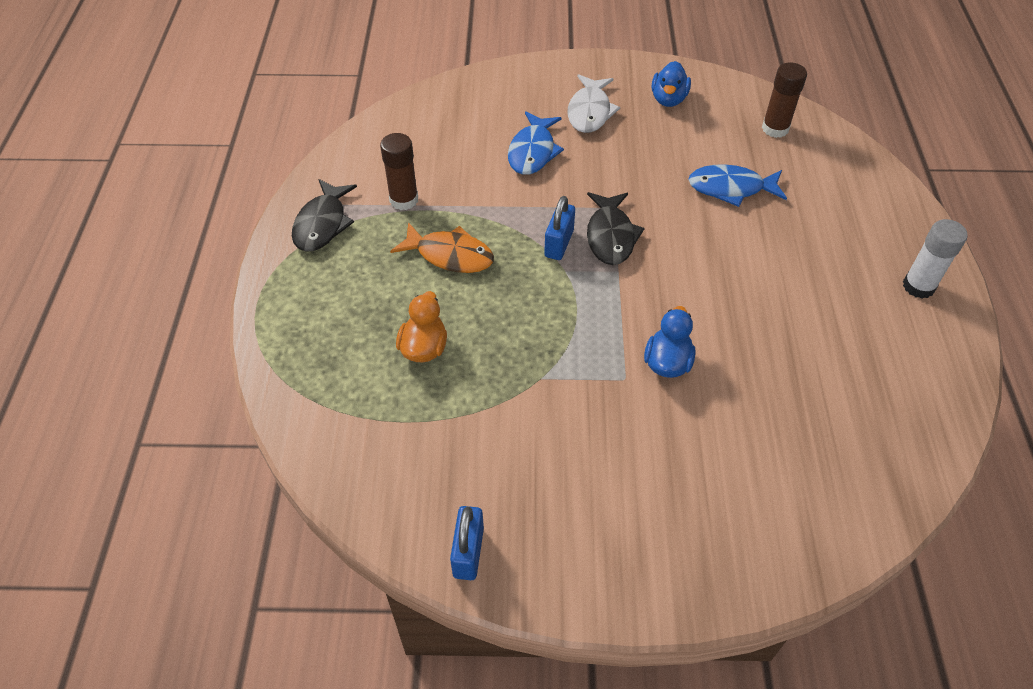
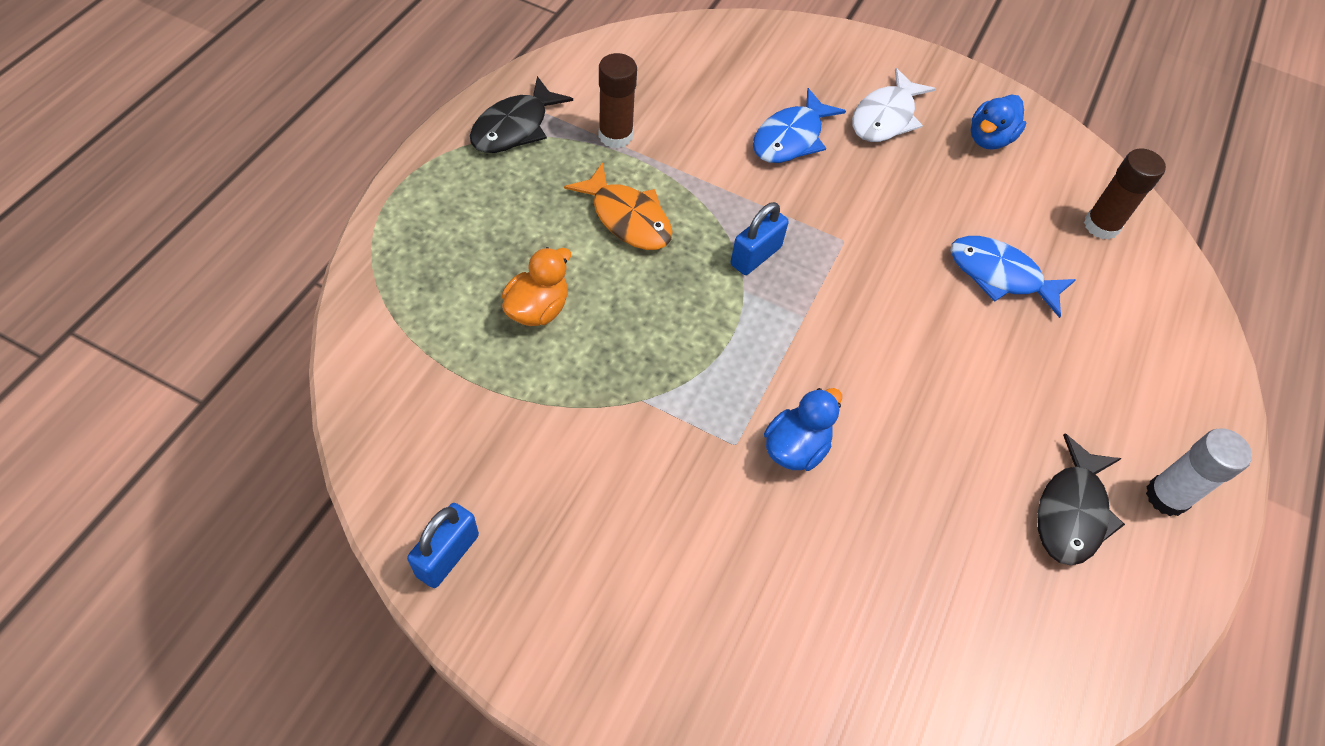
camera: 20 degrees right, 5 degrees up
black fish [587,192,645,265] -> black fish moved to [1037,434,1125,566]

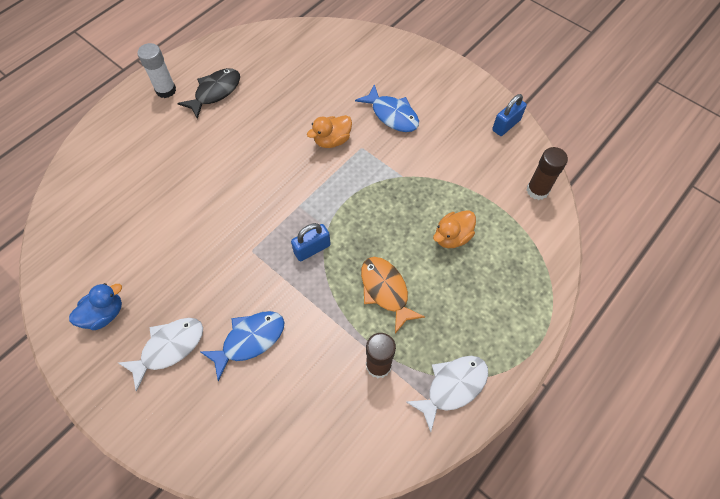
camera: 160 degrees left, 5 degrees up
black fish [470,76,573,153] -> white fish [406,356,488,432]
blue duck [764,388,842,471] -> orange duck [307,115,352,148]
blue fish [951,236,1076,318] -> blue fish moved to [355,84,419,132]
brown glue stick [1084,149,1166,240] -> brown glue stick moved to [527,147,568,200]

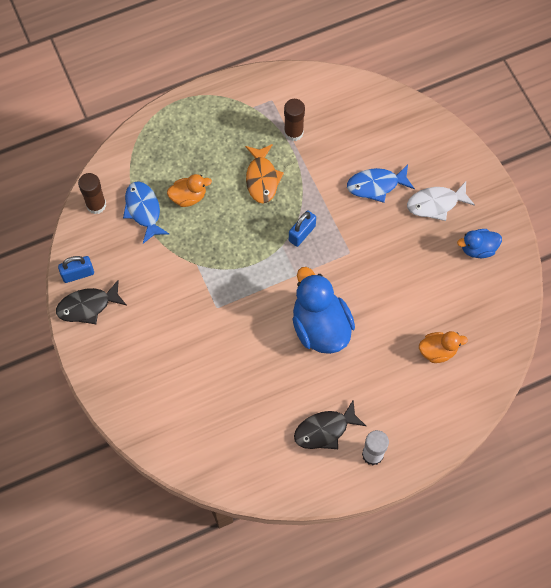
camera: 155 degrees left, 5 degrees up
blue padlock [291,223,331,261] -> blue padlock turned 45 degrees counterclockwise [289,211,316,247]
orange duck [307,115,352,148] -> orange duck moved to [419,331,468,363]
blue fish [355,84,419,132] -> blue fish moved to [123,181,169,244]
white fish [406,356,488,432] -> none
none -> black fish [56,280,126,324]
none -> blue duck [293,267,355,354]

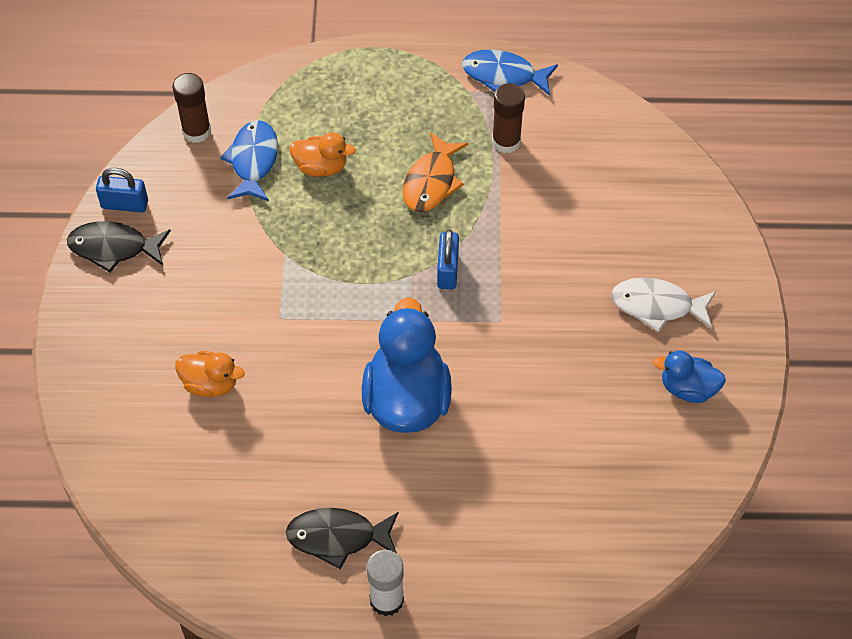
camera: 25 degrees right, 10 degrees down
blue padlock [289,211,316,247] -> blue padlock turned 60 degrees counterclockwise [437,229,459,289]
blue fish [347,165,415,203] -> blue fish moved to [462,49,558,96]
orange duck [419,331,468,363] -> orange duck moved to [175,351,245,397]

